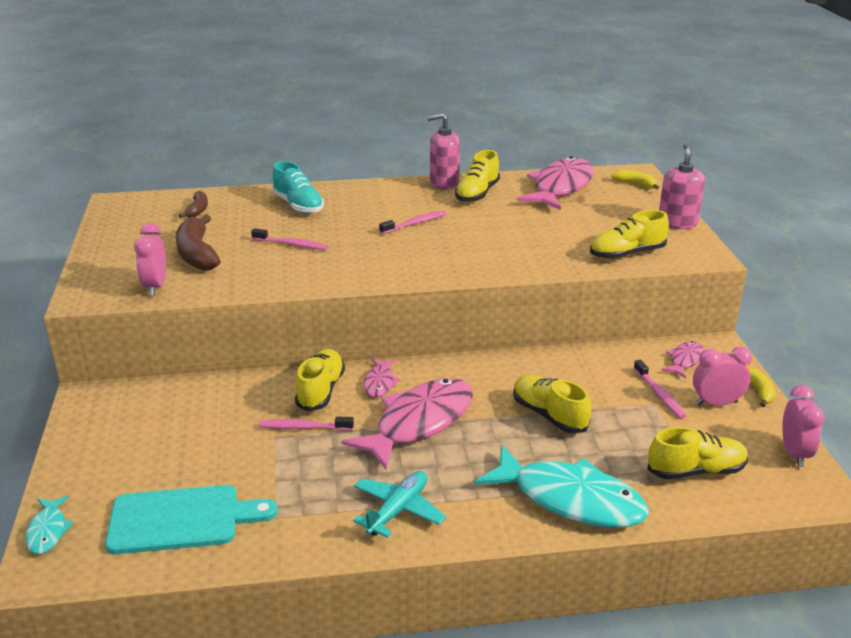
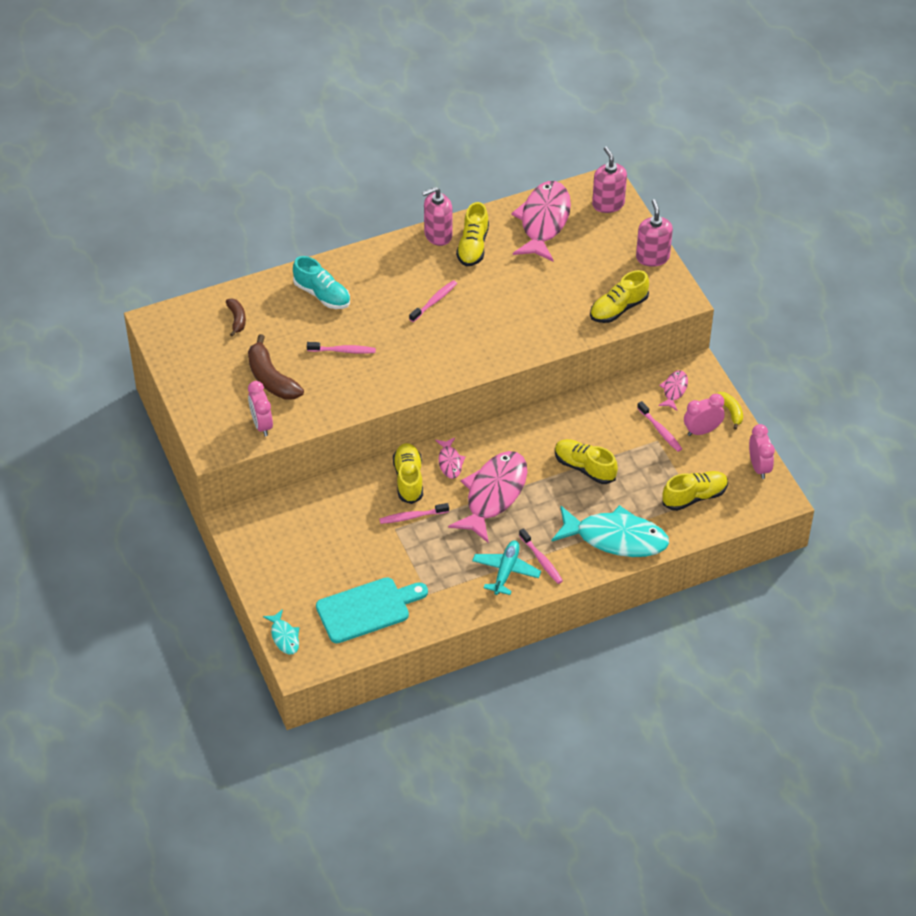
camera: 15 degrees left, 20 degrees up
yellow banana [611,170,659,190] -> pink soap dispenser [592,147,627,213]
none -> pink toothbrush [519,528,563,584]

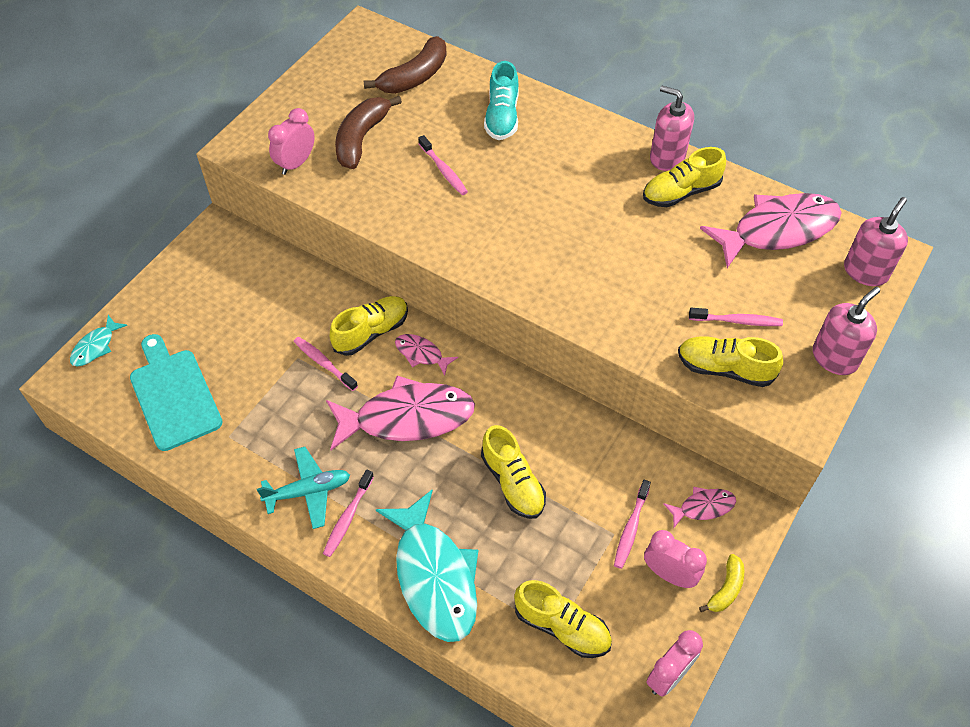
camera: 55 degrees right, 5 degrees up
brown banana [226,299,246,337] -> brown banana [364,36,447,94], size x1.81
turquoise cutting board [316,577,428,643] -> turquoise cutting board turned 150 degrees counterclockwise [130,334,223,451]
pink toothbrush [409,280,457,322] -> pink toothbrush moved to [689,308,783,326]
pink fish [435,437,466,479] -> pink fish turned 75 degrees clockwise [395,334,458,376]
yellow shoe [555,439,618,484] -> yellow shoe turned 150 degrees clockwise [481,425,546,519]

